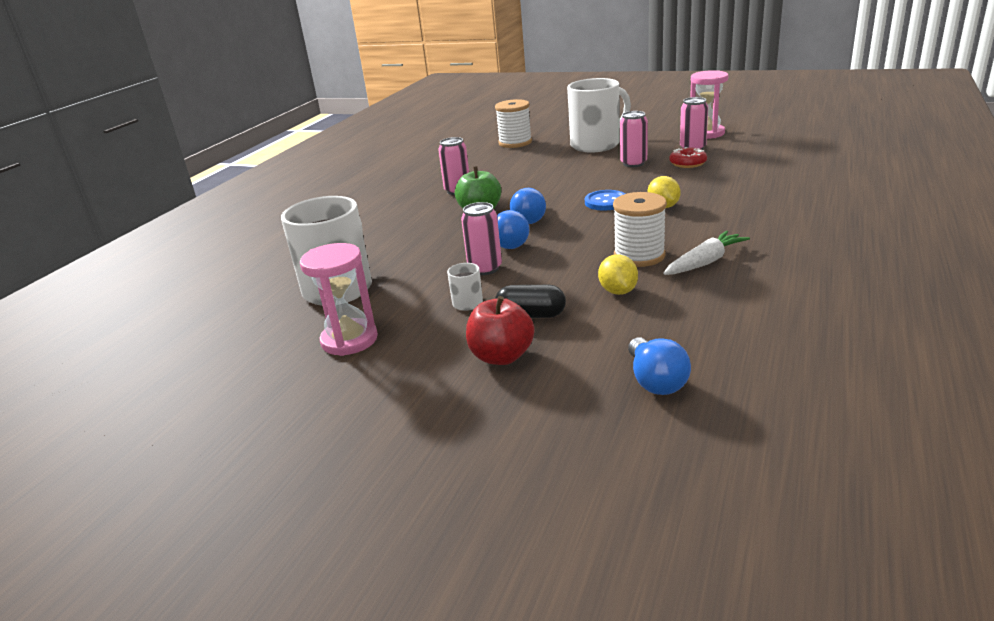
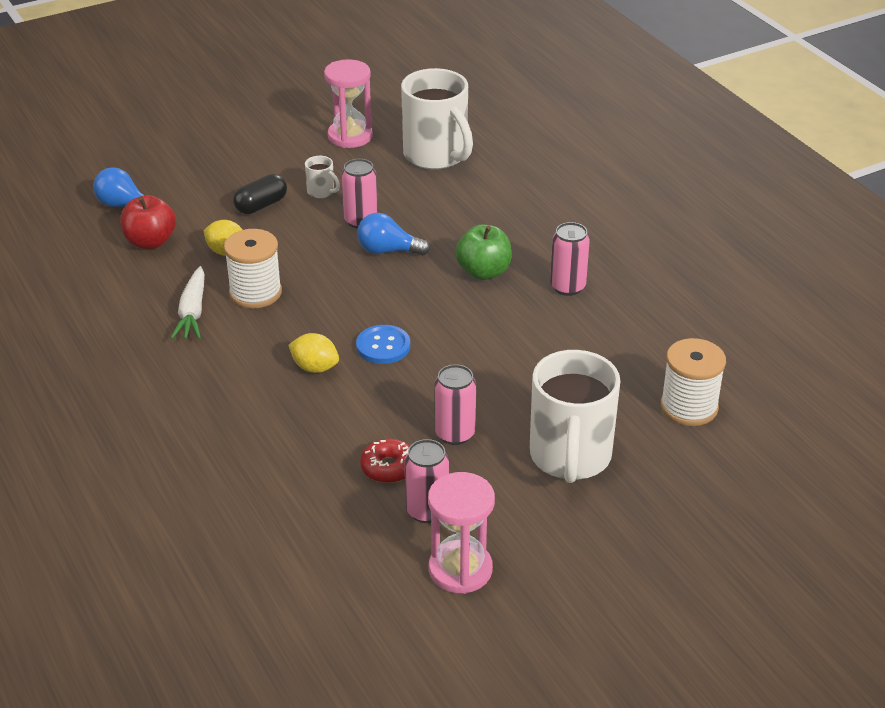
camera: 125 degrees right, 10 degrees up
red apple [466,296,534,365] -> red apple moved to [120,195,176,249]
blue light bulb [510,188,546,224] -> none

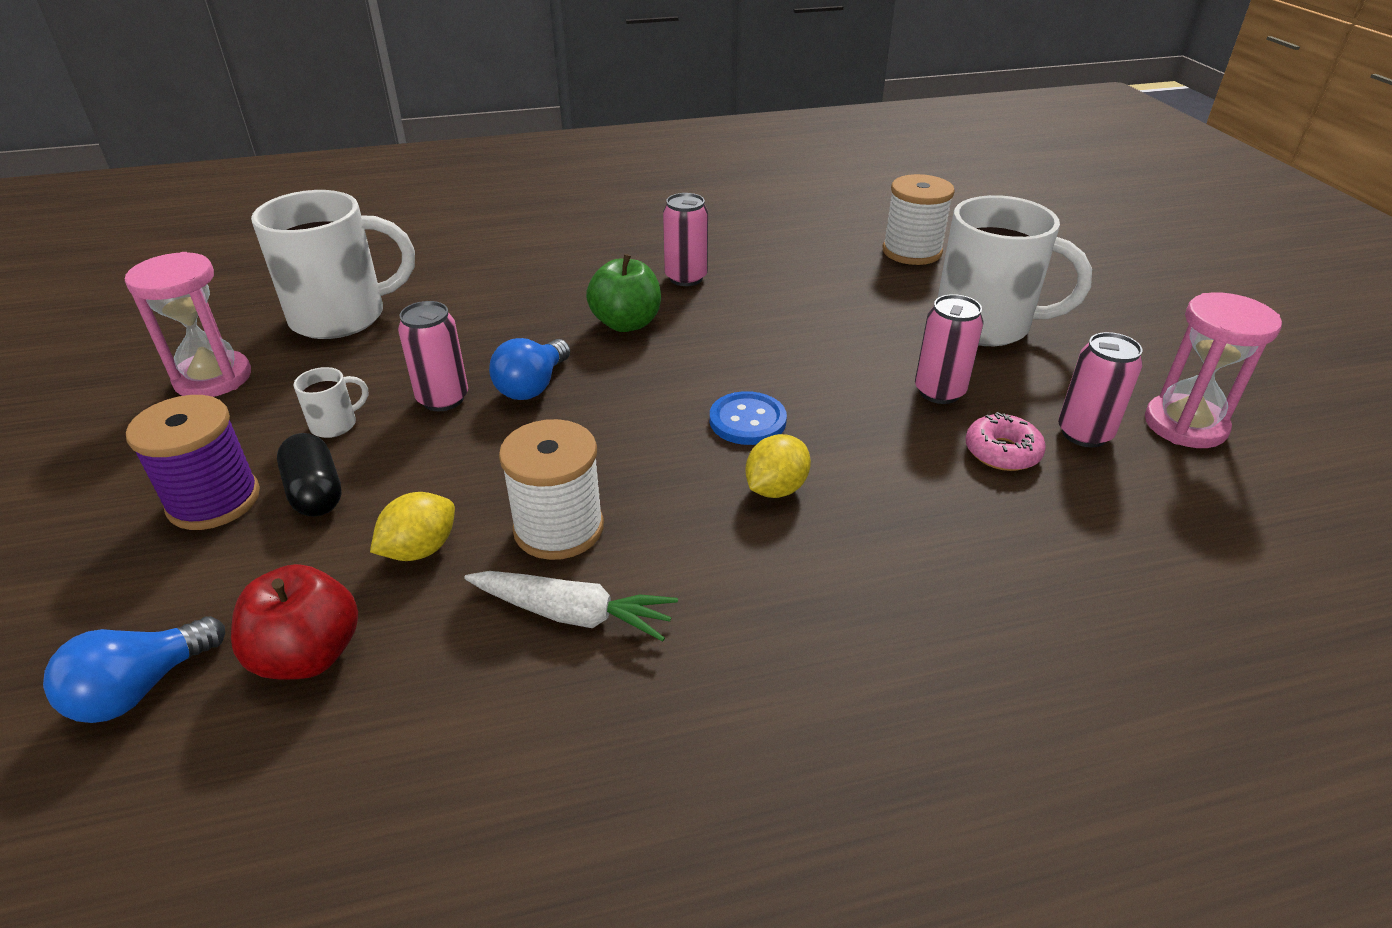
camera: 75 degrees left, 0 degrees up
red donut [360,439,410,483] -> pink donut [965,412,1046,471]
none -> purple spool [126,395,260,530]

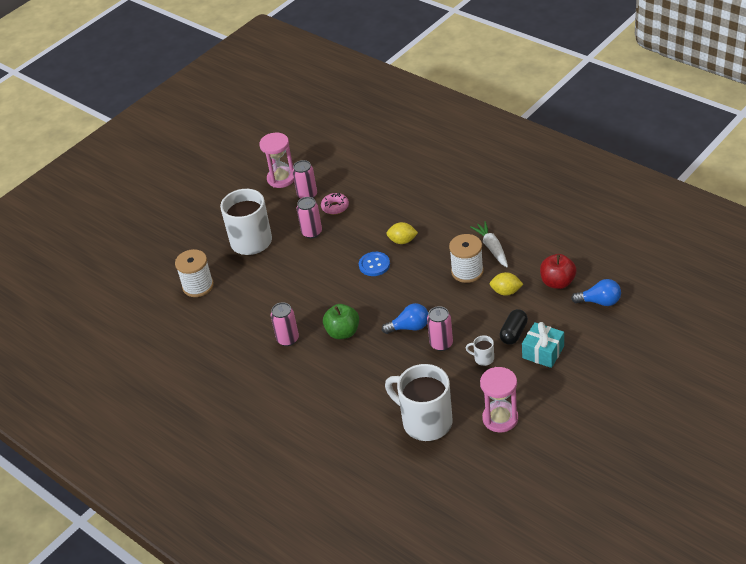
camera: 120 degrees left, 5 degrees up
purple spool [126,395,260,530] -> turquoise gift [522,322,564,368]

